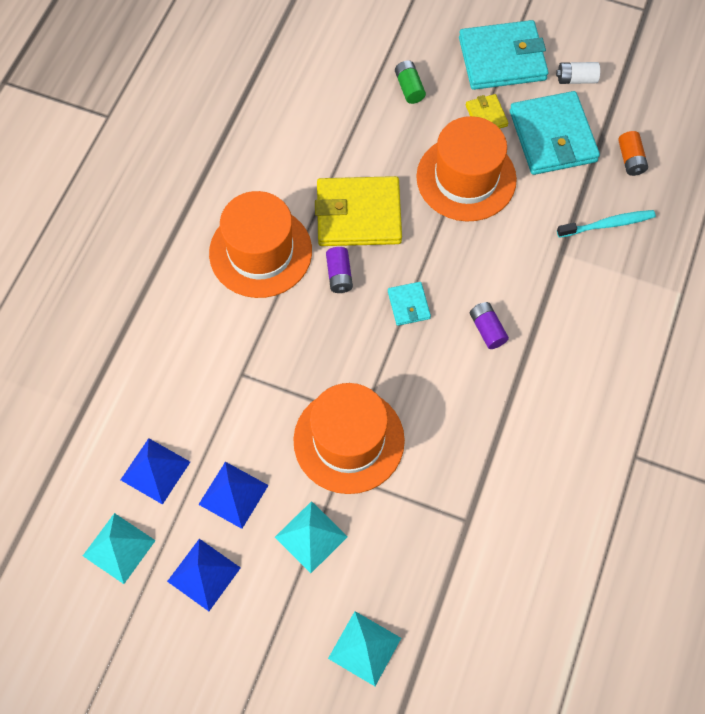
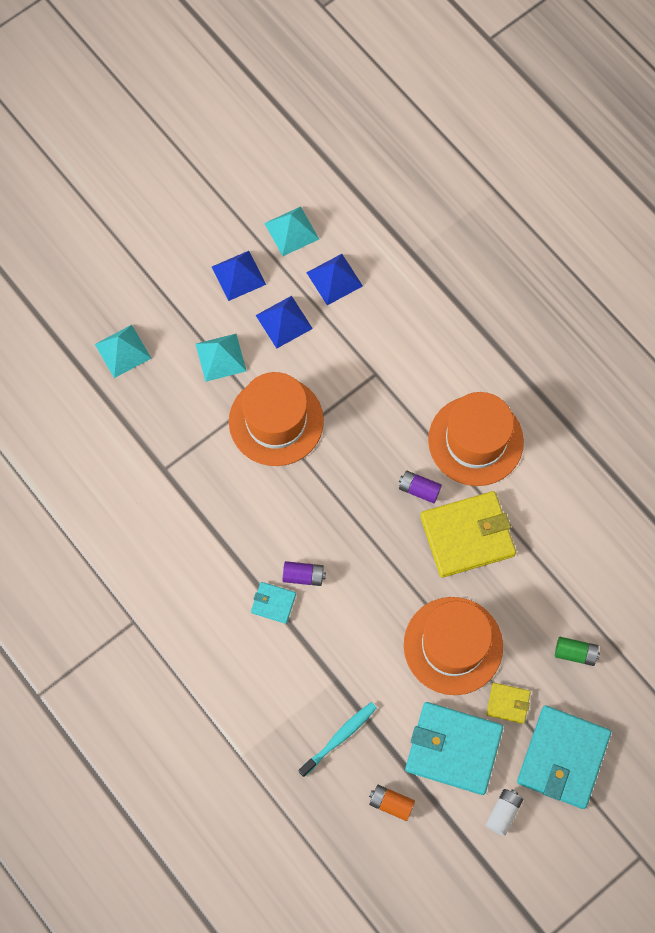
camera: 120 degrees right, 5 degrees up
yellow wallet [315,176,402,246] -> yellow wallet turned 45 degrees clockwise [420,491,516,578]
turquoise wallet [388,282,431,326] -> turquoise wallet moved to [251,582,296,624]
turquoise toothbrush [557,210,656,238] -> turquoise toothbrush turned 150 degrees counterclockwise [298,702,377,777]

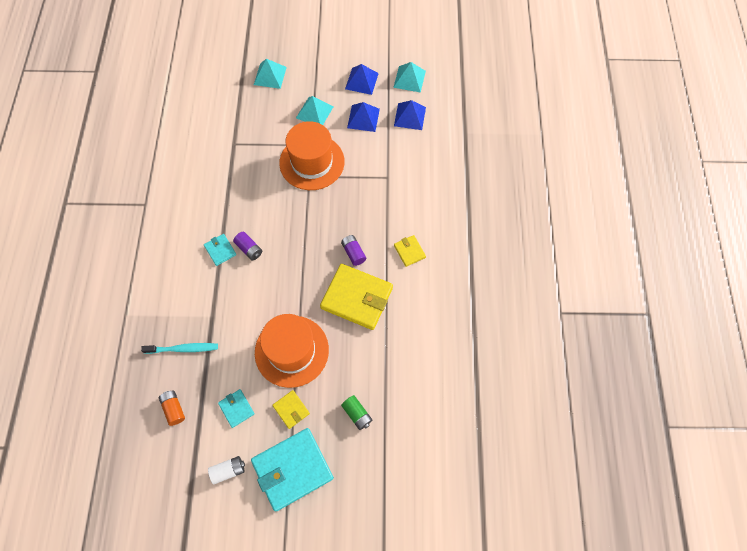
camera: 40 degrees right, 5 degrees down
turquoise wallet [405,702,503,795] -> turquoise wallet [218,389,254,428], size x0.47
orange hat [428,392,524,486] -> yellow wallet [394,235,426,267]

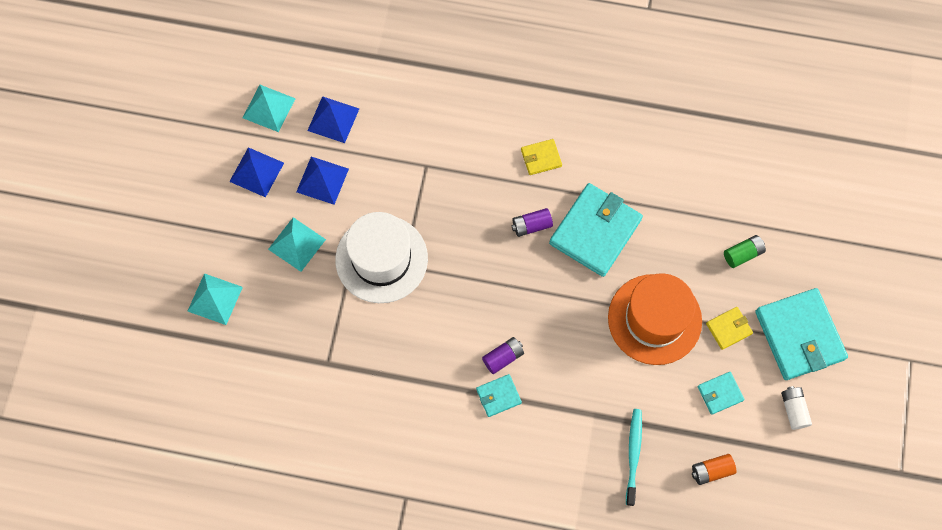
camera: 80 degrees left, 5 degrees up
orange hat [279,121,345,190] -> white hat [335,212,428,303]
yellow wallet [320,264,393,330] -> turquoise wallet [549,183,643,277]

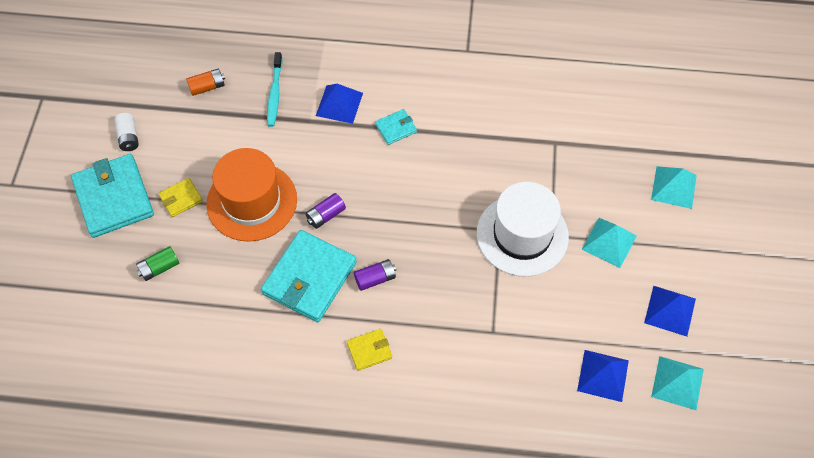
camera: 175 degrees right, 10 degrees down
blue pyramid [296,157,349,205] -> blue pyramid moved to [316,84,363,124]
purple battery [482,337,524,374] -> purple battery moved to [305,193,346,229]
turquoise wallet [697,372,745,415] -> none

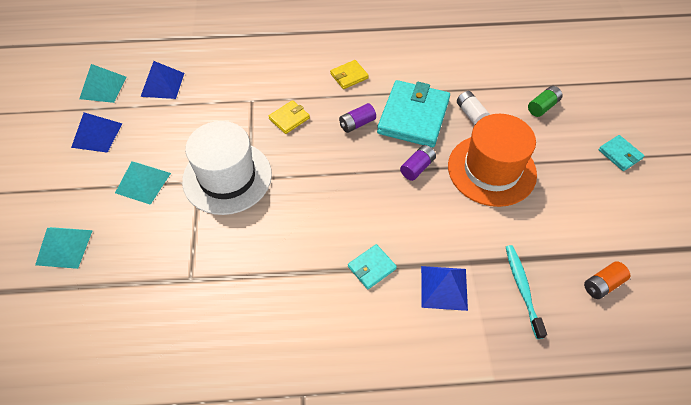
camera: 170 degrees right, 5 degrees down
turquoise wallet [71,154,154,238] -> turquoise wallet [599,135,644,171], size x0.47
white battery [115,113,139,151] -> white battery moved to [457,91,489,125]
yellow wallet [158,178,203,217] -> yellow wallet moved to [269,100,310,134]

